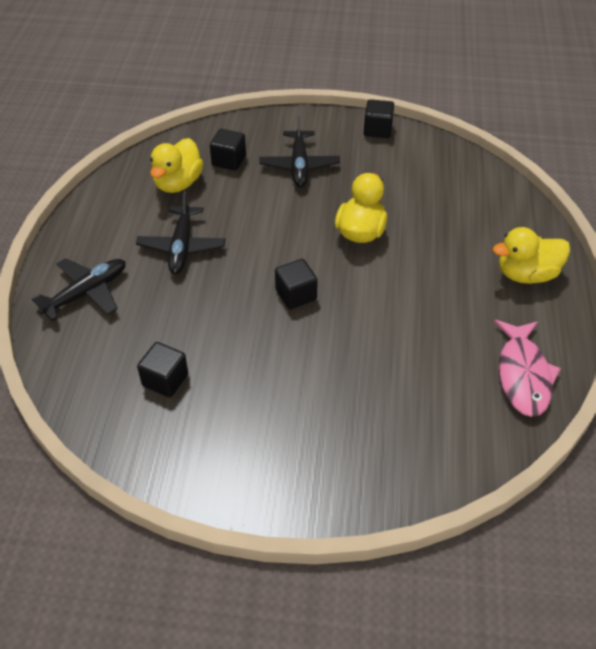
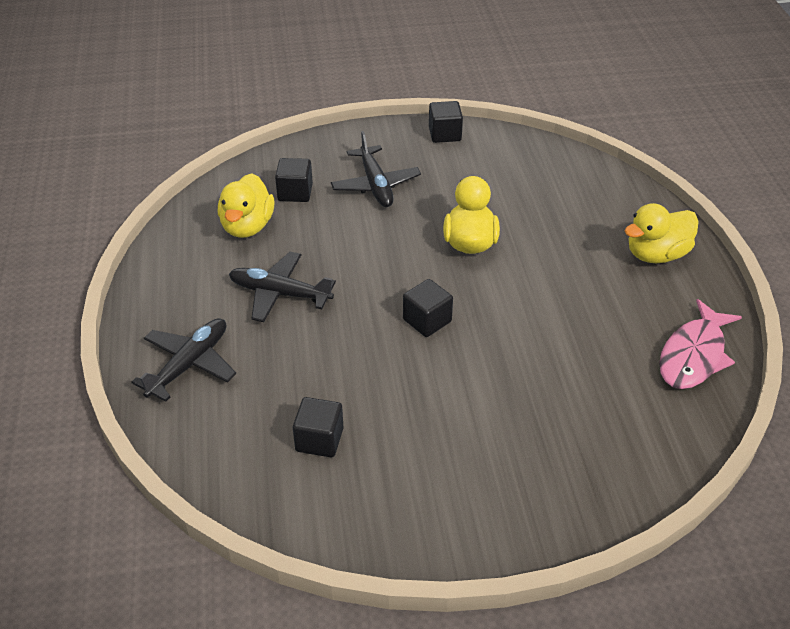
camera: 15 degrees left, 5 degrees down
black plane [136,191,225,274] -> black plane turned 120 degrees clockwise [229,252,336,322]
pink fish [494,320,561,417] -> pink fish turned 45 degrees clockwise [659,299,742,389]

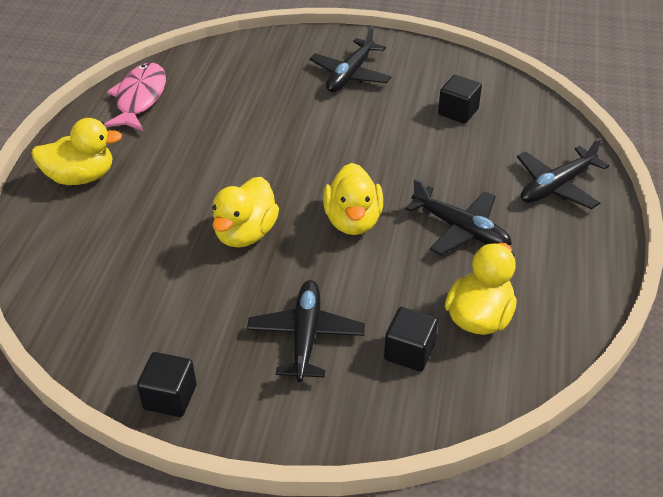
camera: 160 degrees left, 0 degrees up
black cube [403,279,453,337] -> none
pink fish [659,299,742,389] -> pink fish turned 45 degrees counterclockwise [104,62,166,131]
none -> black plane [309,25,392,92]
none -> yellow duck [323,163,383,235]

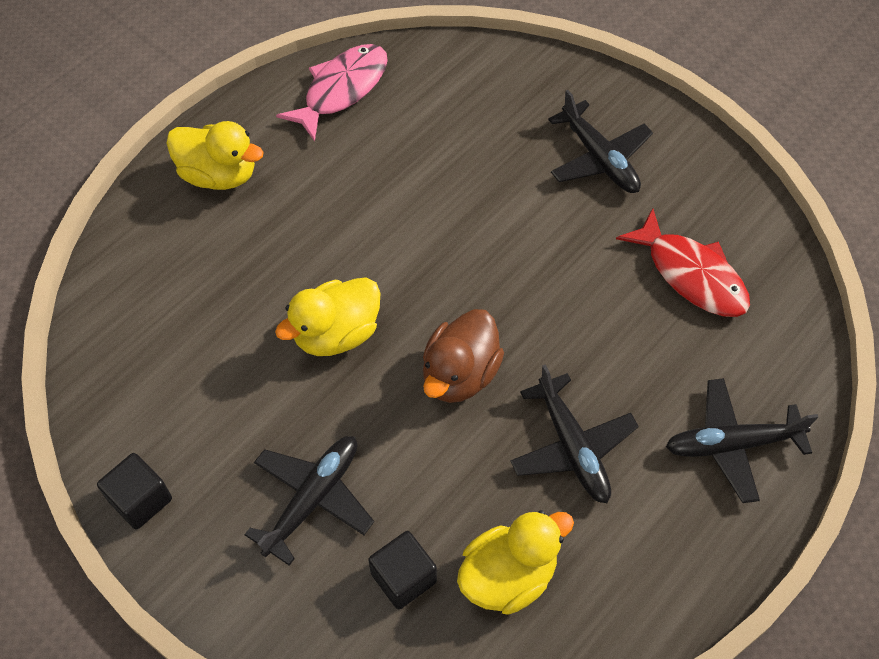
camera: 30 degrees right, 15 degrees up
black plane [309,25,392,92] -> black plane turned 90 degrees counterclockwise [548,90,653,193]
yellow duck [323,163,383,235] -> brown duck [423,309,504,403]
black cube [438,75,482,124] -> red fish [616,208,750,317]

